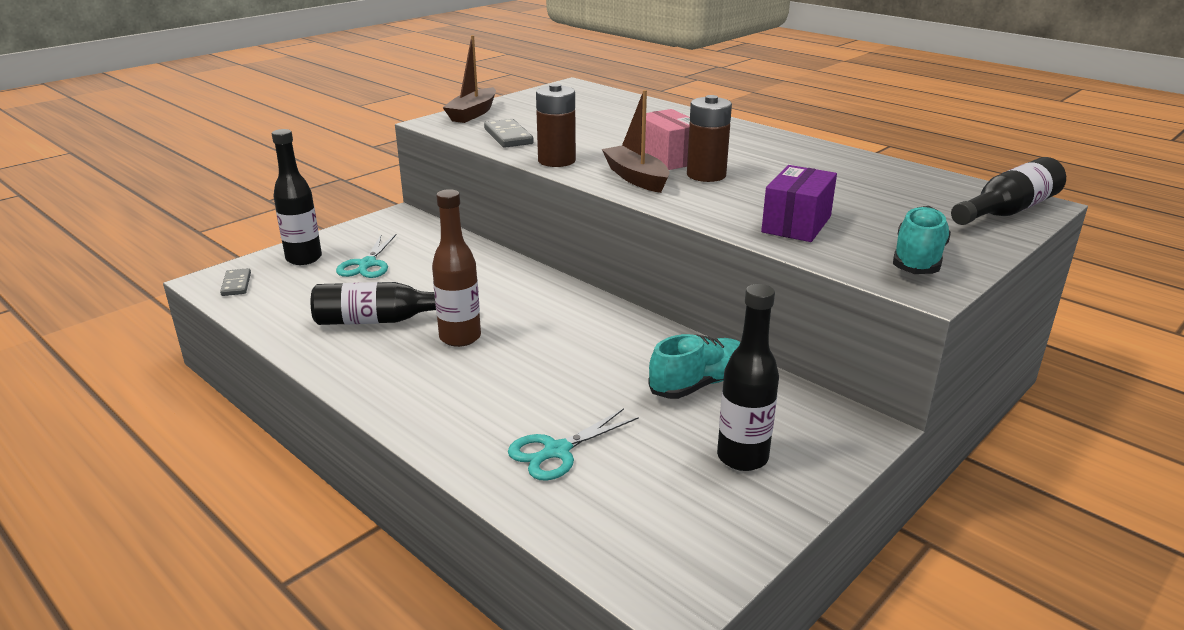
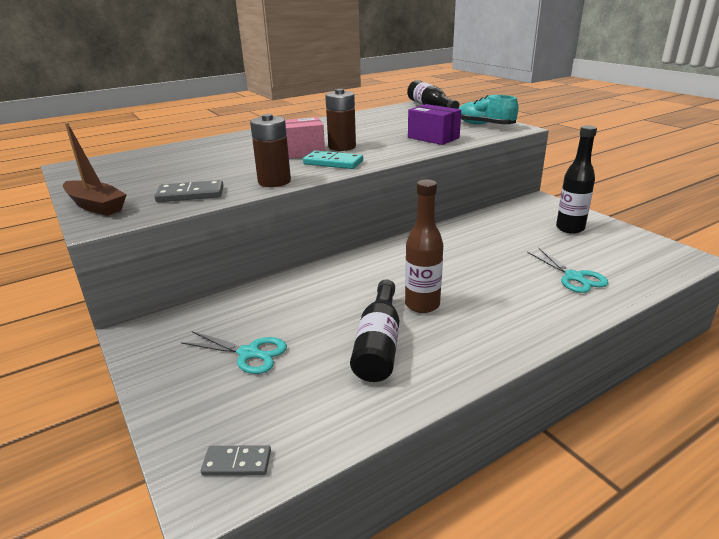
camera: 75 degrees left, 0 degrees up
black bottle [272,129,322,265] -> none
brown boat [602,90,670,193] -> turquoise domino [303,150,363,169]
turquoise shoe [648,334,740,399] -> none

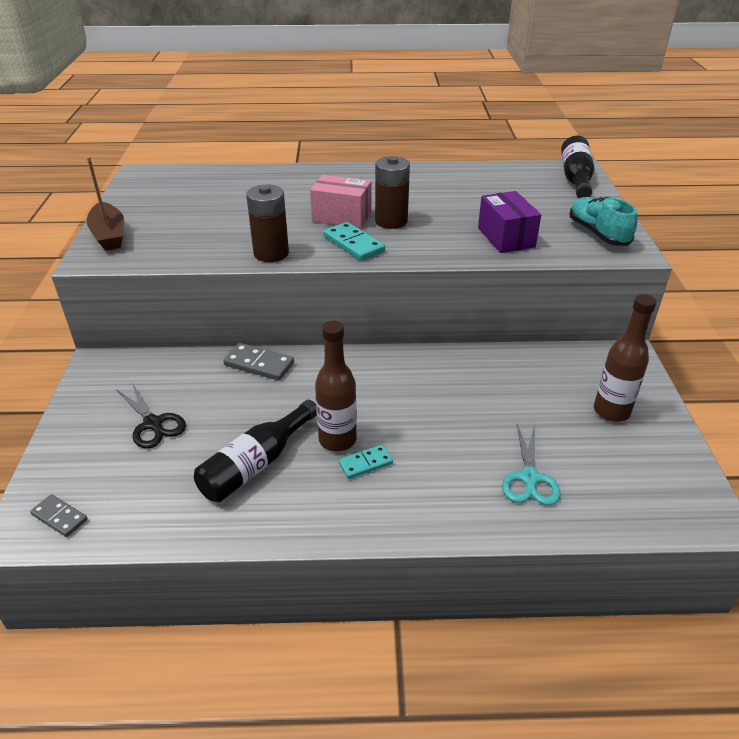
camera: 30 degrees right, 10 degrees up
grey domino [154,180,223,202] -> grey domino moved to [223,343,294,381]
turquoise scissors [181,331,287,374] -> black scissors [116,383,186,449]
black bottle [556,125,597,234] -> brown bottle [594,294,657,422]
none -> turquoise domino [338,445,393,479]

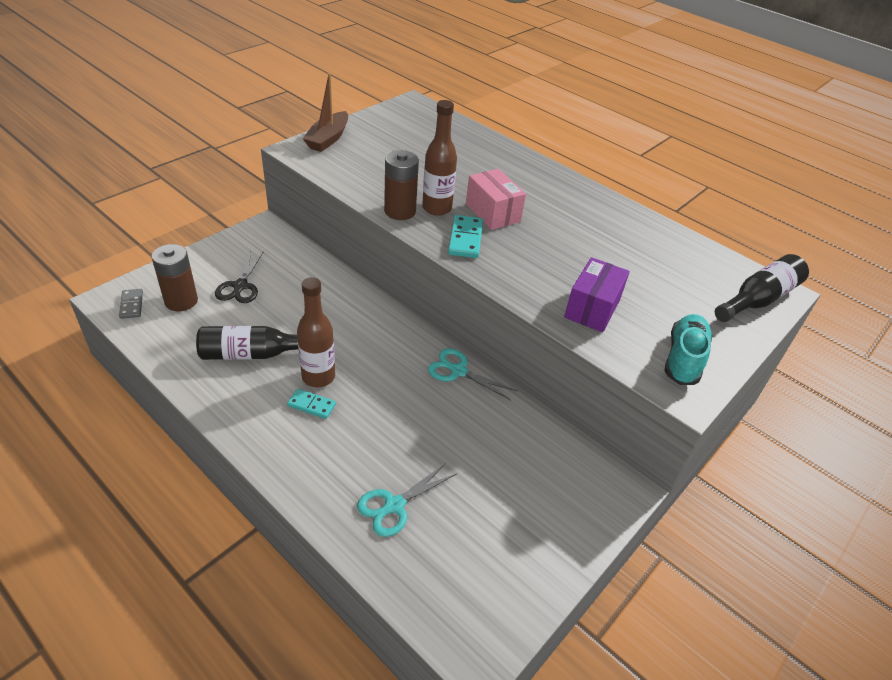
camera: 40 degrees right, 5 degrees up
grey domino [223,343,294,381] -> none
brown battery [375,156,410,229] -> brown battery moved to [151,244,198,311]
brown bottle [594,294,657,422] -> brown bottle moved to [422,100,457,216]
none -> turquoise scissors [428,348,517,400]

